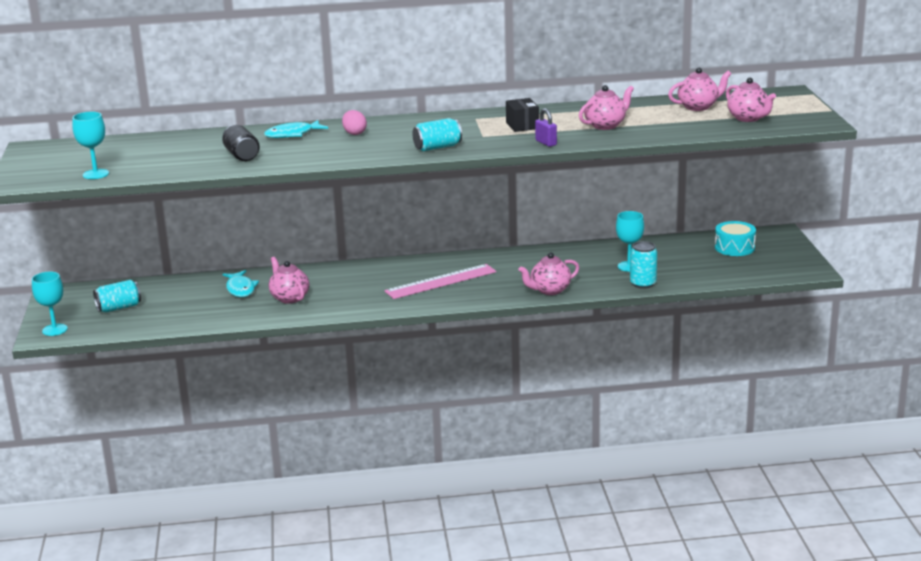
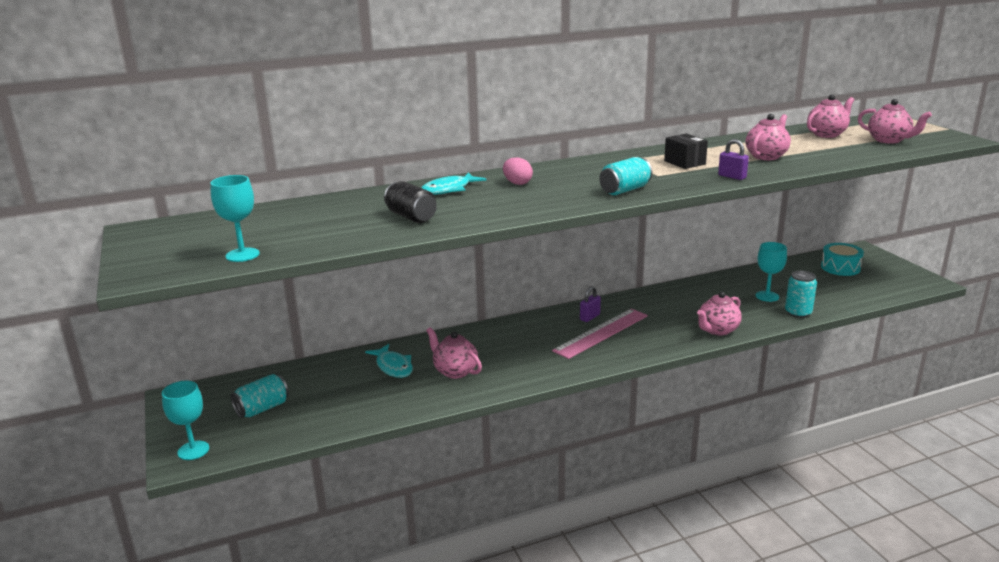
camera: 15 degrees left, 0 degrees up
none -> purple padlock [580,286,601,322]

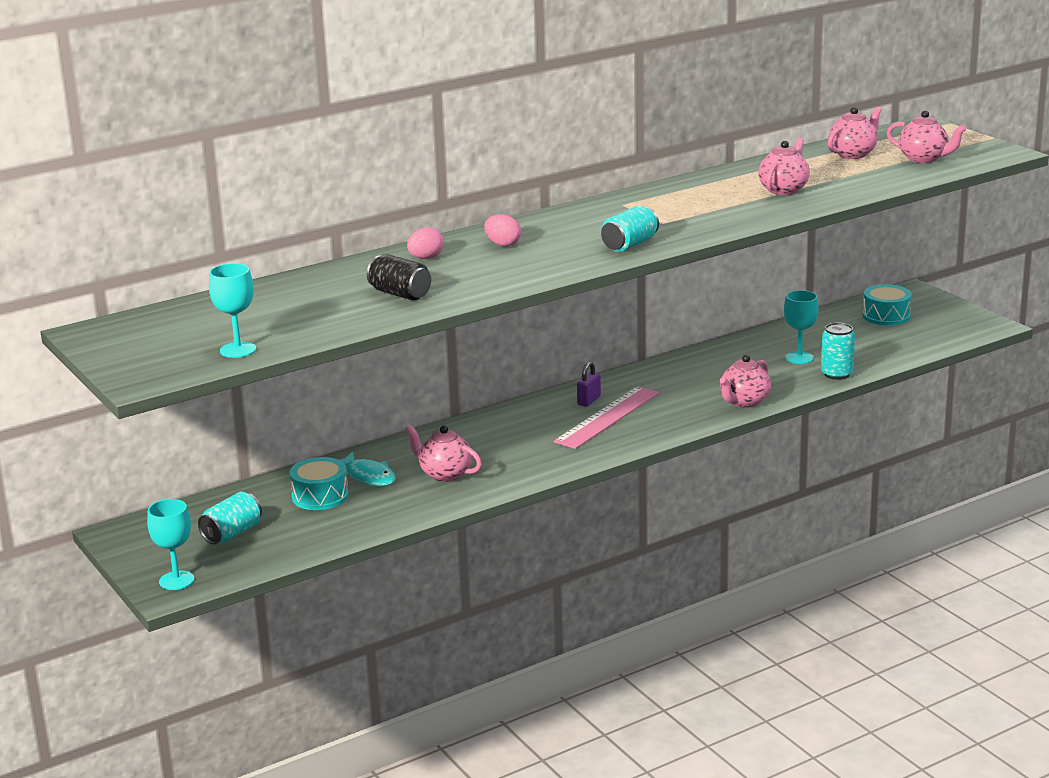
camera: 10 degrees left, 0 degrees up
turquoise fish [421,173,486,195] -> pink egg [407,227,444,259]
black box [664,134,708,169] -> none
purple padlock [718,139,749,180] -> none
none -> turquoise drum [290,457,349,510]

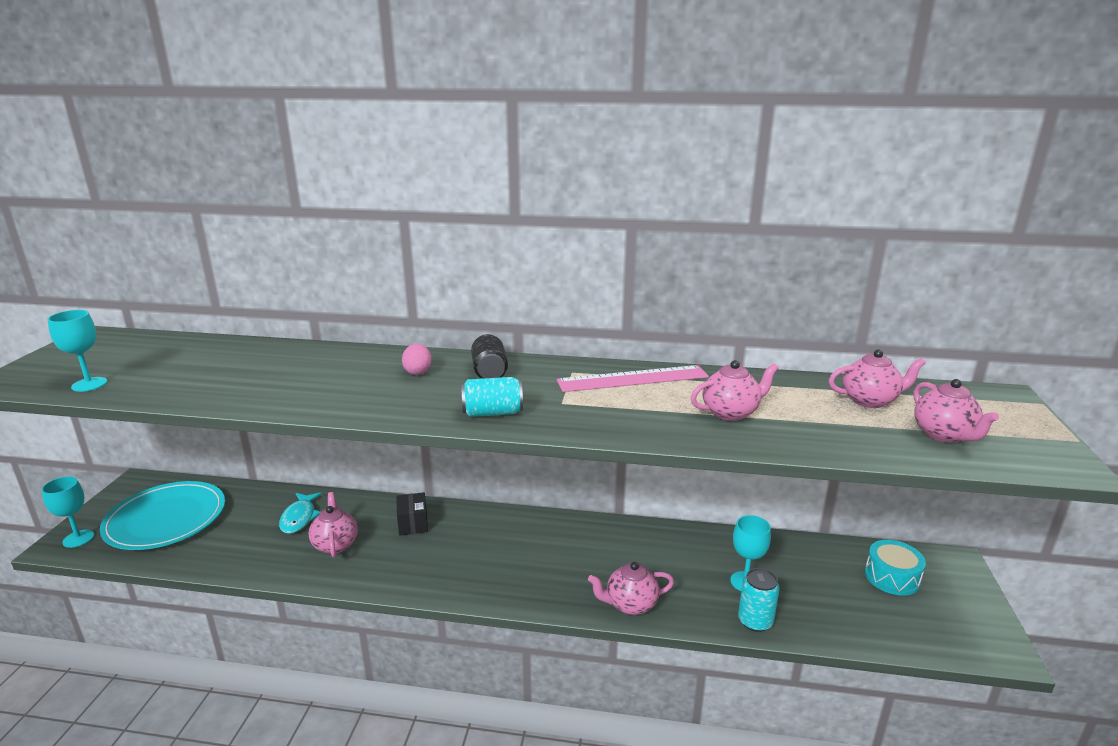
camera: 40 degrees right, 0 degrees up
turquoise can [198,492,262,544] -> turquoise plate [100,481,225,550]
turquoise drum [290,457,349,510] -> none
black can [367,254,431,301] -> black can moved to [471,334,508,379]
pink egg [407,227,444,259] -> none
pink ruler [554,386,659,449] -> pink ruler moved to [557,365,709,392]
purple padlock [577,362,601,407] -> none
none -> black box [397,492,428,536]

